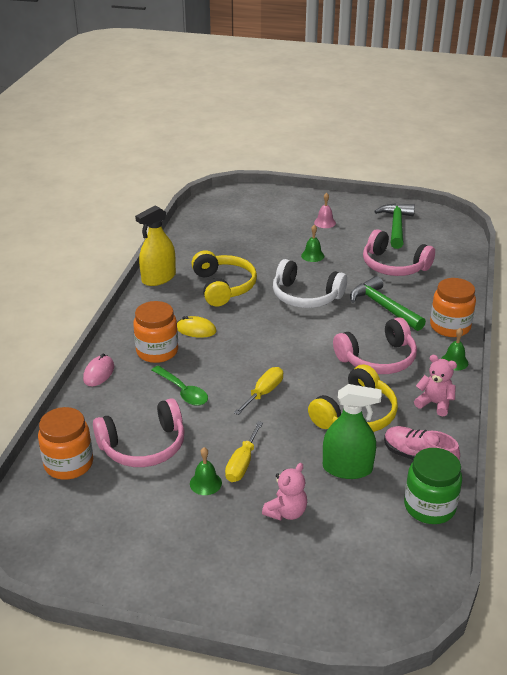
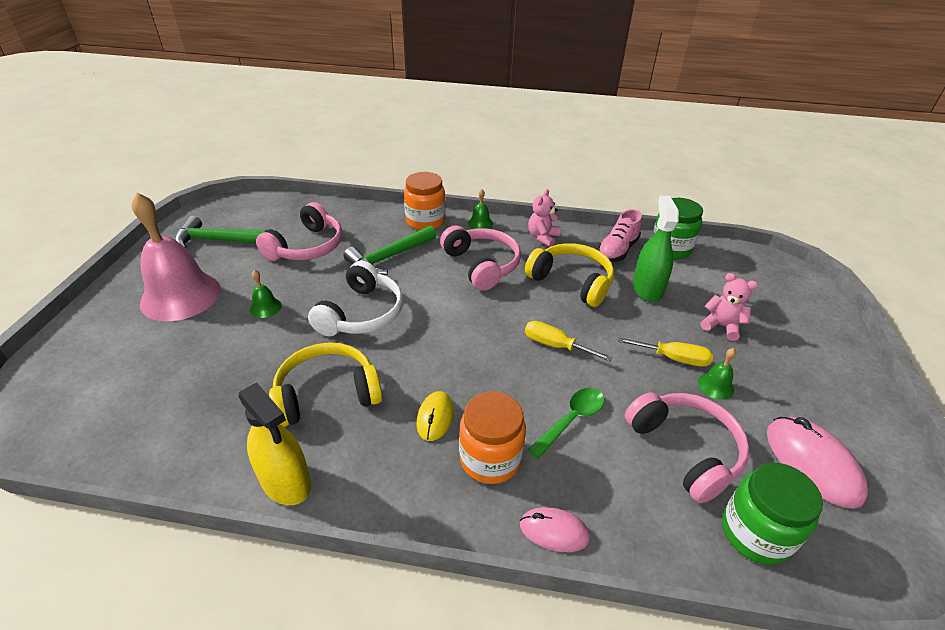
camera: 95 degrees left, 5 degrees up
orange jar [38,407,93,480] -> green jar [722,463,823,565]
pink bell [314,193,336,228] -> pink bell [132,193,221,321], size x2.49
none -> pink mouse [767,417,868,509]

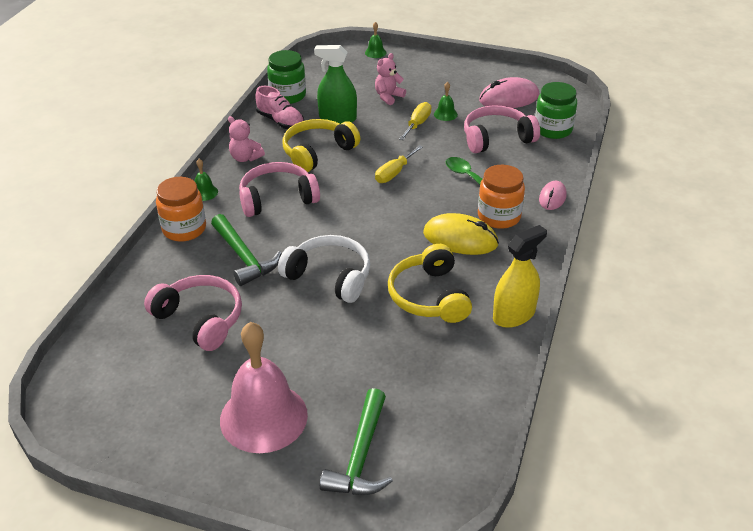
camera: 80 degrees left, 0 degrees up
green hammer [175,216,266,249] -> green hammer moved to [320,388,393,495]
green bell [250,270,282,318] -> green bell moved to [365,22,386,58]
yellow mouse [416,391,454,441] -> yellow mouse [423,213,499,255], size x1.68

